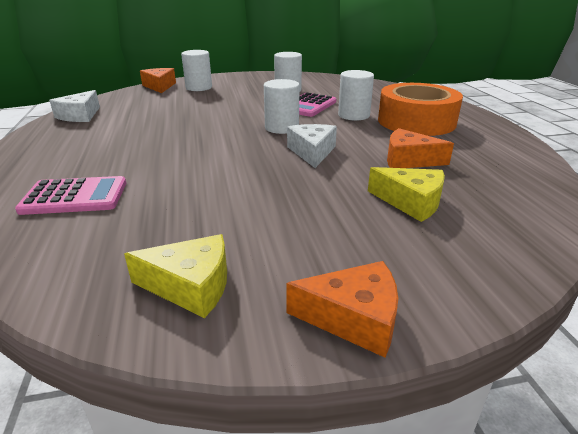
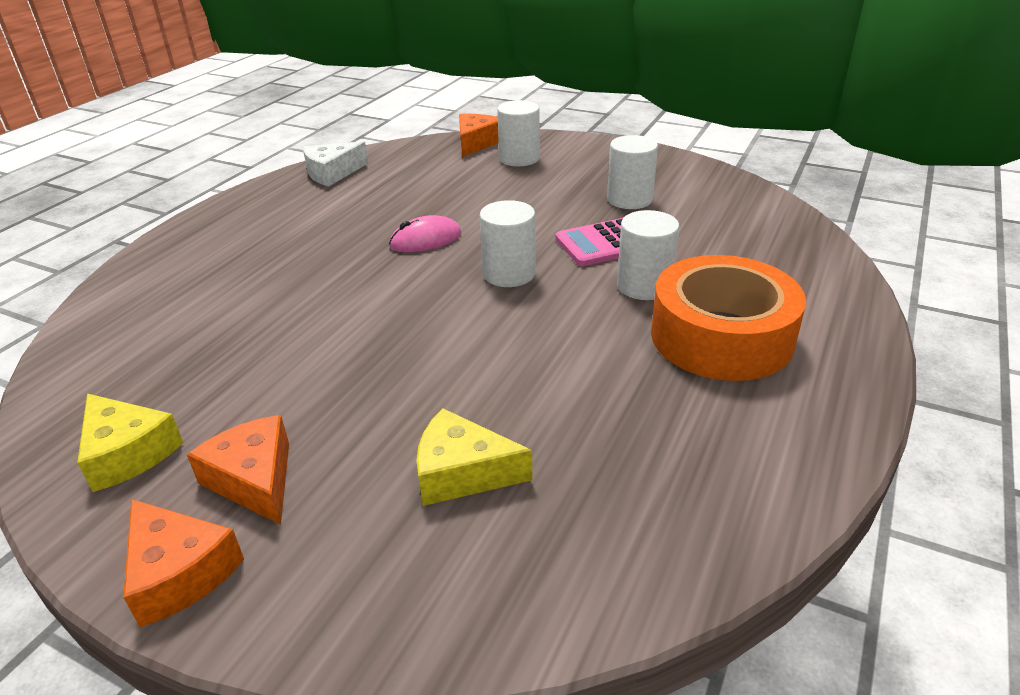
camera: 40 degrees right, 5 degrees up
pink calculator [15,176,126,215] -> none
white cheese [287,124,337,168] -> none
yellow cheese [368,167,445,222] -> yellow cheese turned 120 degrees clockwise [417,408,532,506]
orange cheese [387,128,454,168] -> orange cheese moved to [187,415,289,525]
none -> pink mouse [389,215,461,252]

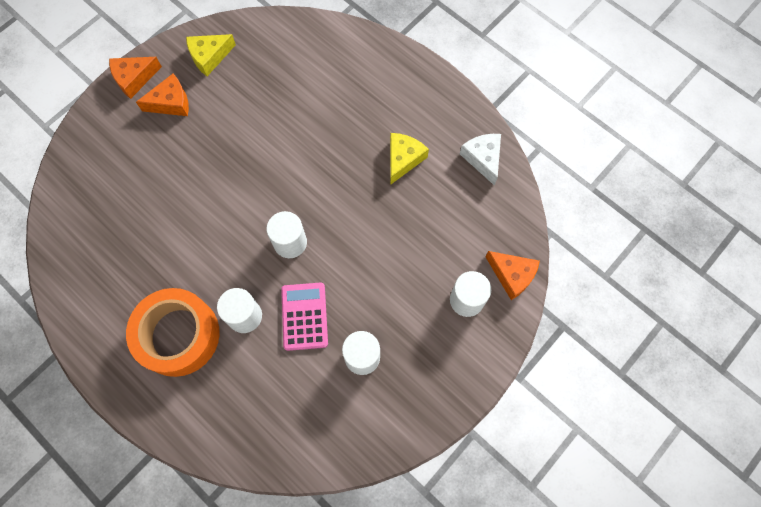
camera: 105 degrees right, 35 degrees up
pink mouse [389,215,461,252] -> none
yellow cheese [417,408,532,506] -> yellow cheese moved to [390,133,429,184]

